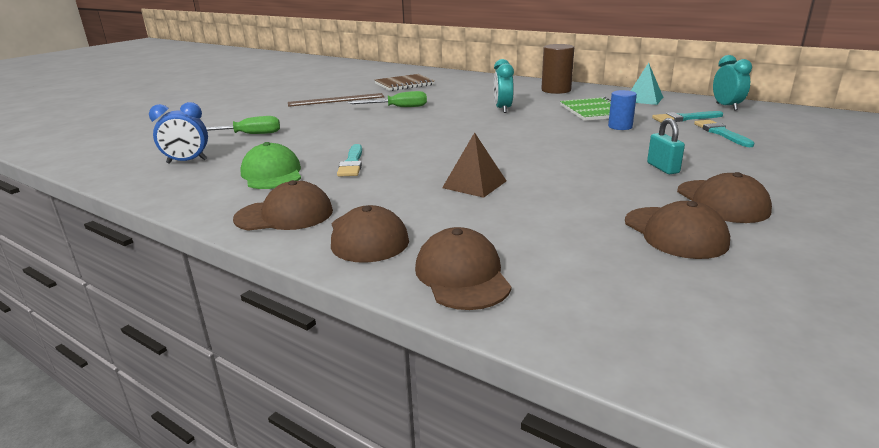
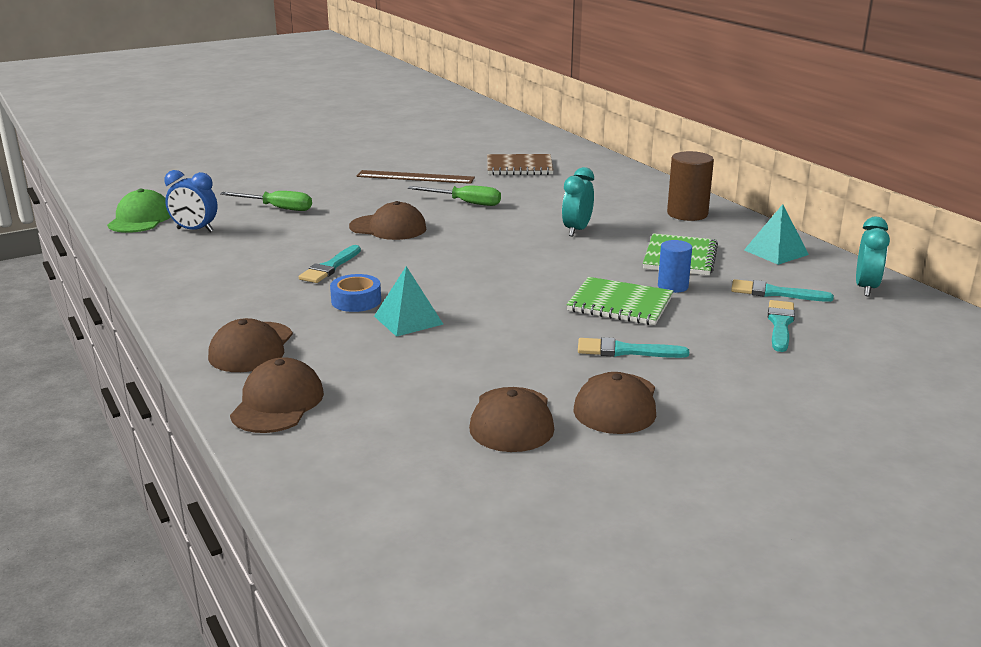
camera: 25 degrees right, 0 degrees up
brown cap [233,180,333,231] -> brown cap moved to [349,201,426,240]
green cap [240,142,301,189] -> green cap moved to [107,189,171,233]
brown pyramid [442,132,506,198] -> turquoise pyramid [374,266,443,337]
turquoise padlock [647,118,685,174] -> turquoise brush [578,337,689,358]
none -> blue tape [330,274,381,312]
none -> green notebook [567,277,673,325]

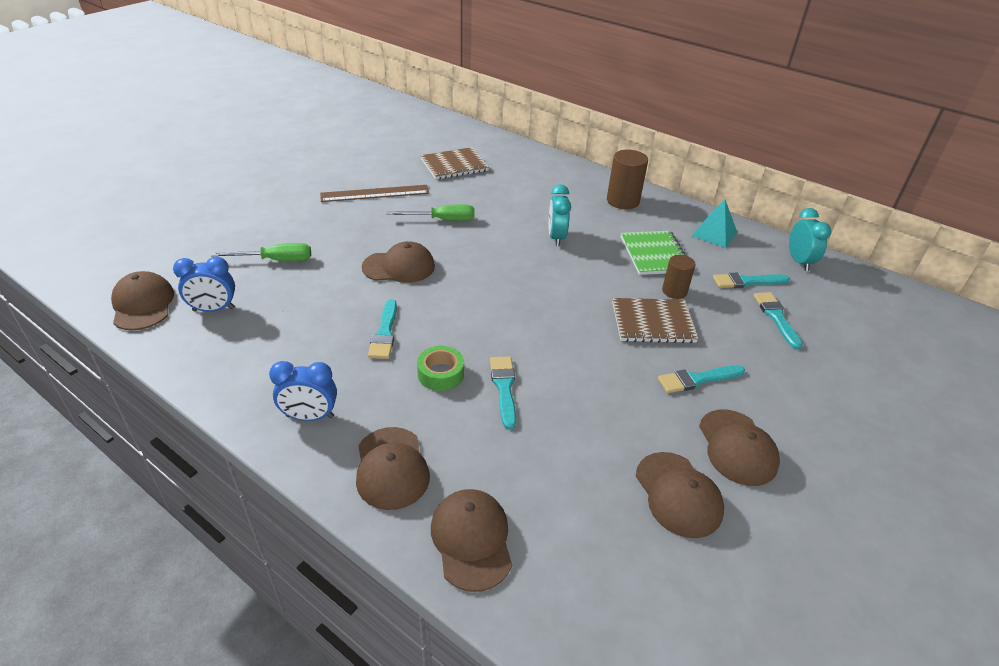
camera: 25 degrees left, 15 degrees up
green cap [107,189,171,233] -> brown cap [111,271,174,330]
blue tape [330,274,381,312] -> green tape [417,346,464,391]
turquoise pyramid [374,266,443,337] -> turquoise brush [490,356,516,430]
green notebook [567,277,673,325] -> brown notebook [612,298,699,343]
blue cylinder [658,240,692,293] -> brown cylinder [662,255,695,299]
none -> blue clock [269,361,337,421]

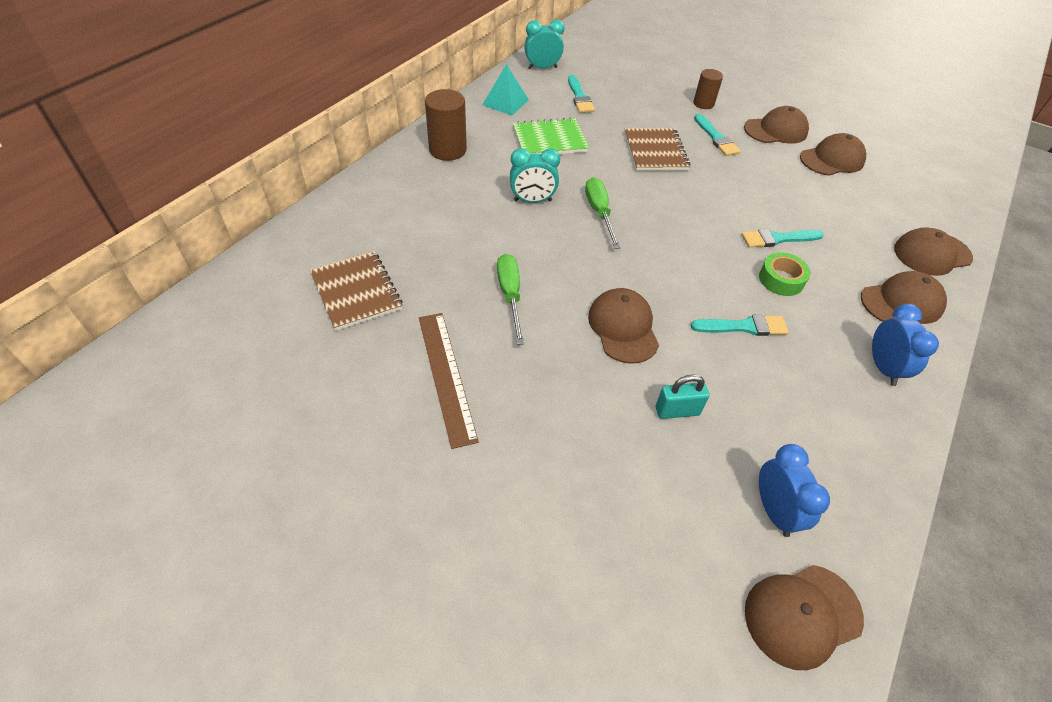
camera: 95 degrees left, 10 degrees up
green screwdriver [211,243,311,261] -> green screwdriver moved to [585,177,621,249]
brown cylinder [662,255,695,299] -> brown cylinder moved to [693,69,723,109]
turquoise brush [754,292,803,350] -> none
none -> turquoise padlock [656,375,709,419]

